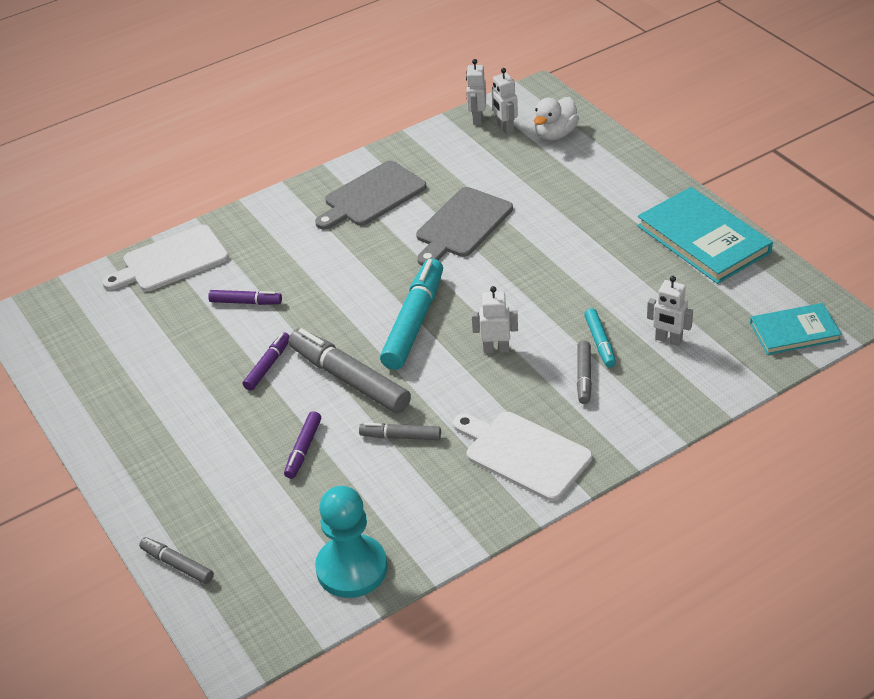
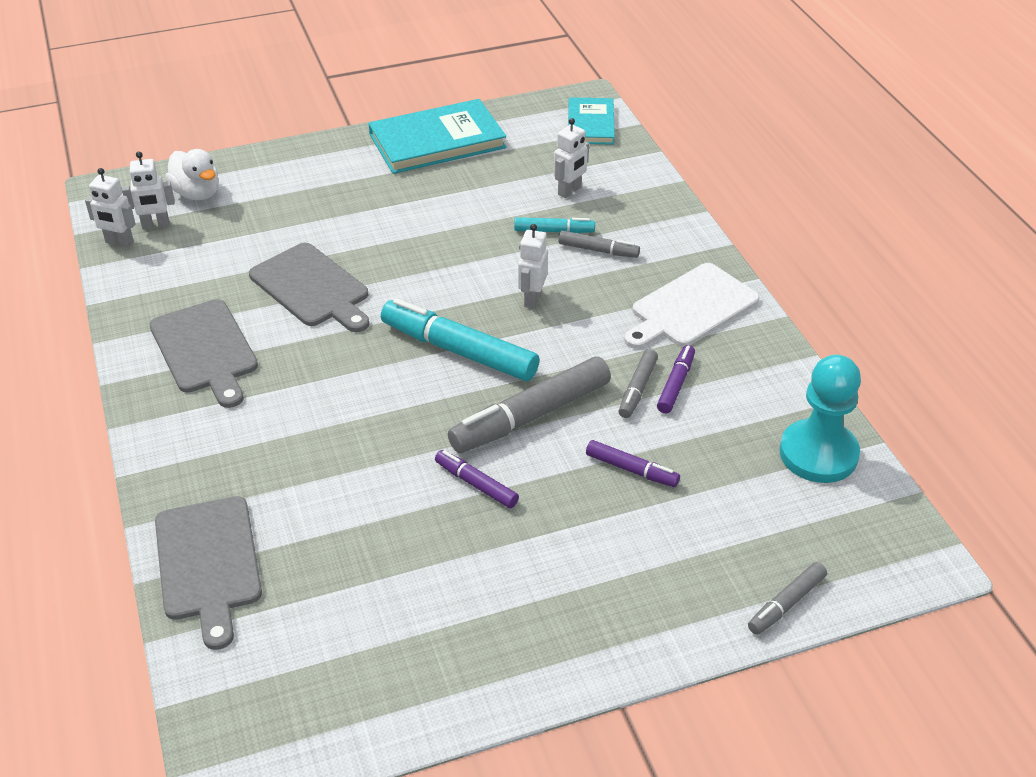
camera: 80 degrees left, 0 degrees up
white cutting board [102,225,229,291] -> grey cutting board [155,496,262,650]
purple marker [208,290,282,305] -> purple marker moved to [657,345,695,413]

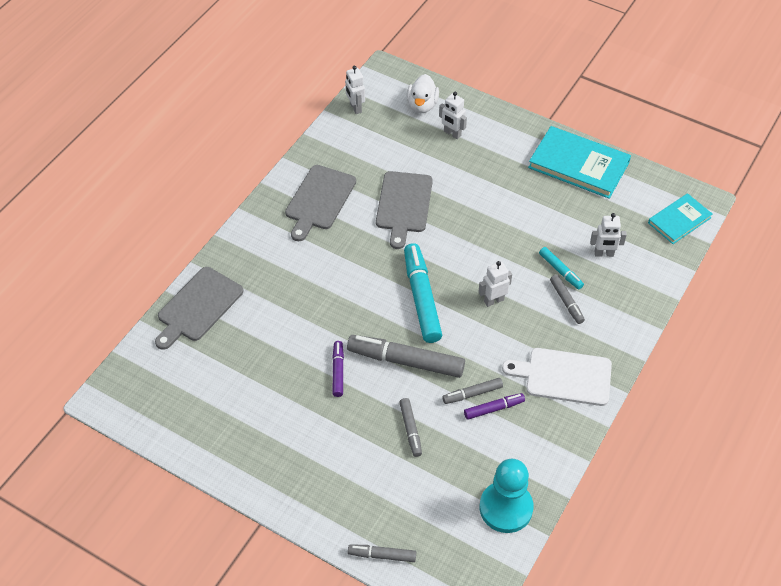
camera: 50 degrees right, 10 degrees up
white robot [122,152,175,230] -> white robot moved to [439,92,467,139]
purple marker [586,440,680,487] -> grey marker [399,398,422,457]

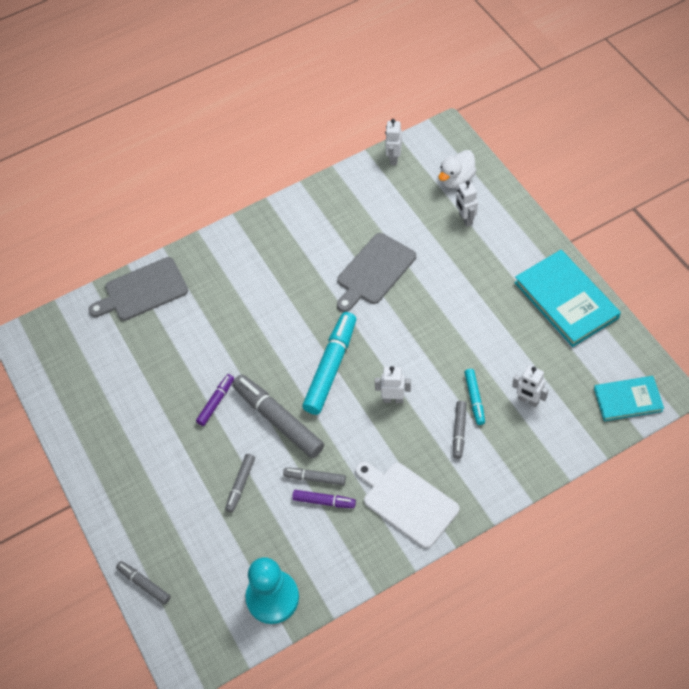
camera: 35 degrees right, 5 degrees up
grey cutting board [285,165,356,241] -> none

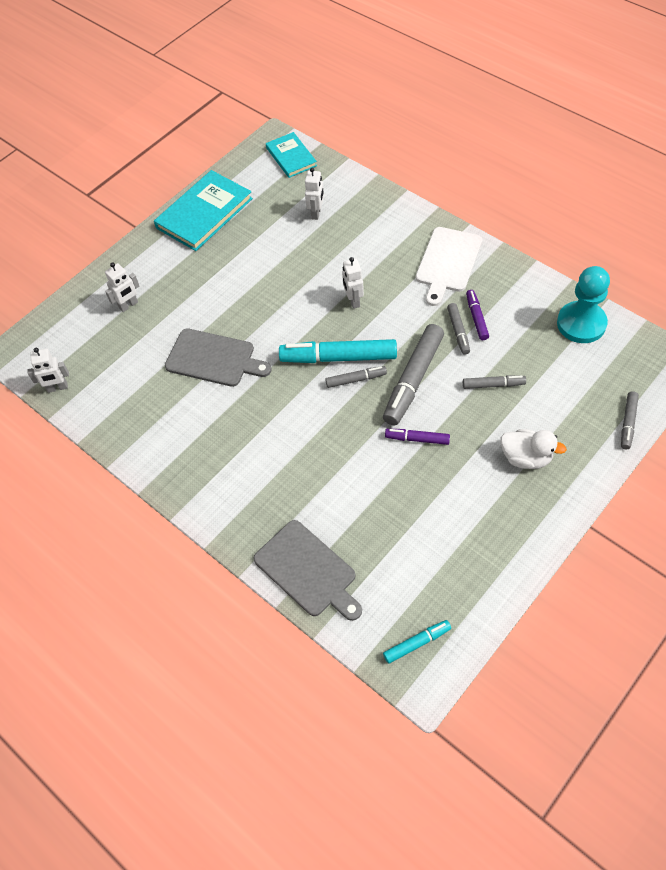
camera: 110 degrees left, 0 degrees up
white duck [439,150,477,188] -> white duck moved to [501,429,567,469]
grey marker [453,401,467,459] -> grey marker moved to [325,366,387,388]
turquoise marker [464,369,485,425] -> turquoise marker moved to [383,620,451,664]

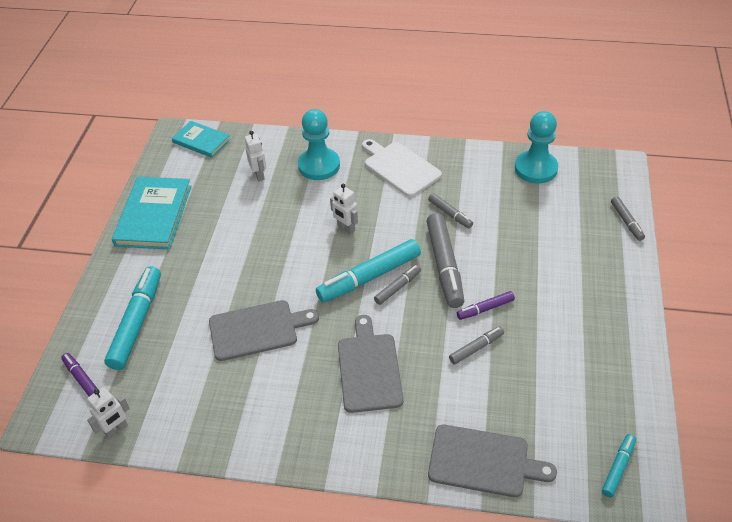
camera: 35 degrees left, 10 degrees down
white robot [105,263,140,312] -> turquoise marker [104,266,161,370]
white cutting board [416,227,482,306] -> white cutting board turned 150 degrees clockwise [362,139,442,197]
grey marker [463,375,526,389] -> grey marker moved to [449,326,504,365]
purple marker [466,290,489,340] -> purple marker moved to [61,353,98,396]
white duck [501,429,567,469] -> none
none -> turquoise pawn [298,109,340,180]
none -> grey cutting board [338,315,404,413]

